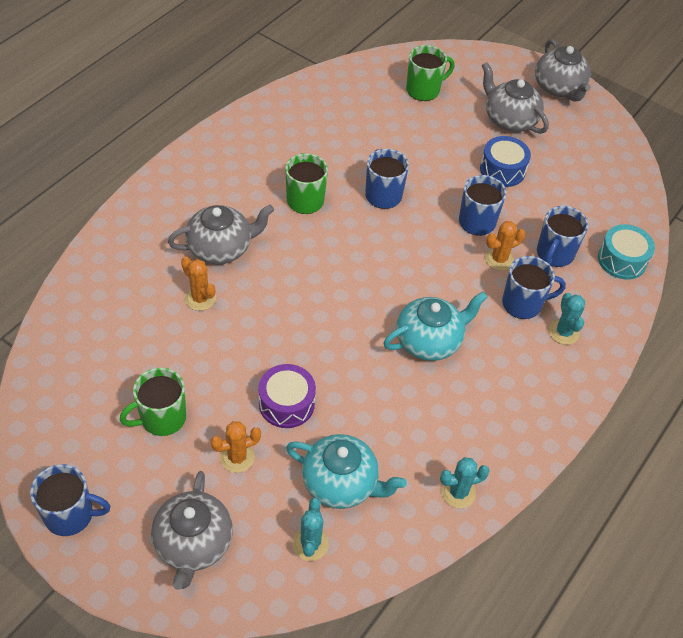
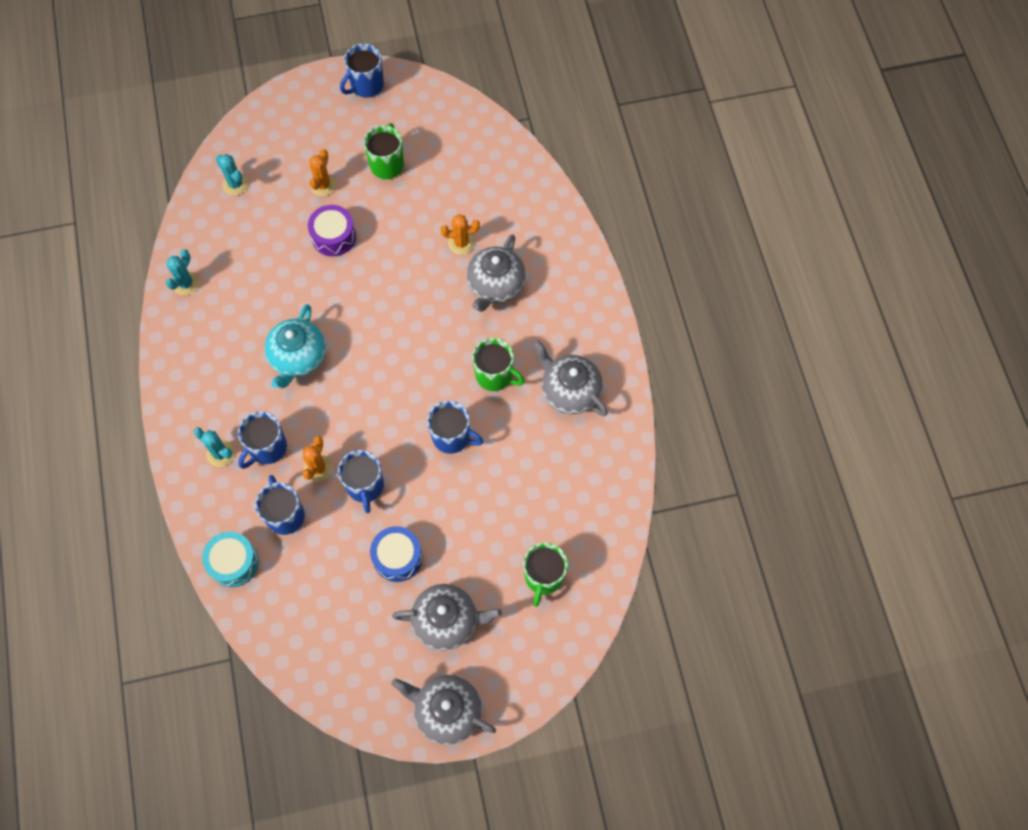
camera: 135 degrees right, 15 degrees up
grey teapot [151,471,233,590] -> grey teapot moved to [533,339,608,416]
turquoise teapot [286,434,407,509] -> none

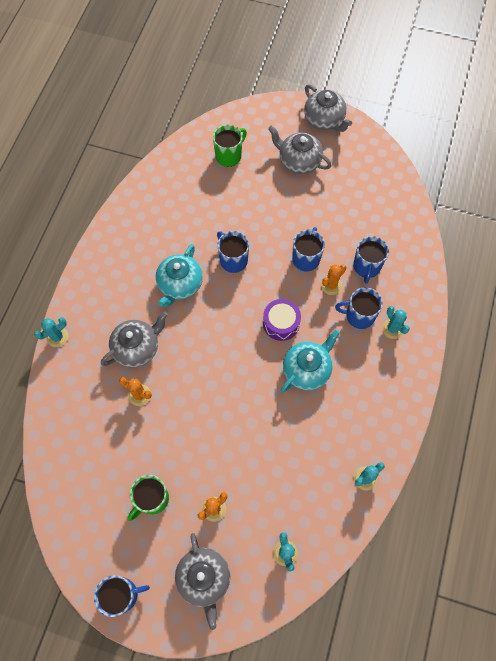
camera: 150 degrees left, 0 degrees up
turquoise drum [202,532,259,587] -> none
blue mug [238,411,287,469] -> blue mug turned 150 degrees counterclockwise [335,287,383,329]
purple drum [308,205,356,256] -> purple drum moved to [263,299,301,341]
blue drum [370,526,423,582] -> none
green mug [472,338,525,391] -> turquoise teapot [156,244,203,307]
grey teapot [533,339,608,416] -> grey teapot moved to [175,533,230,630]
none -> turquoise cactus [34,317,68,347]

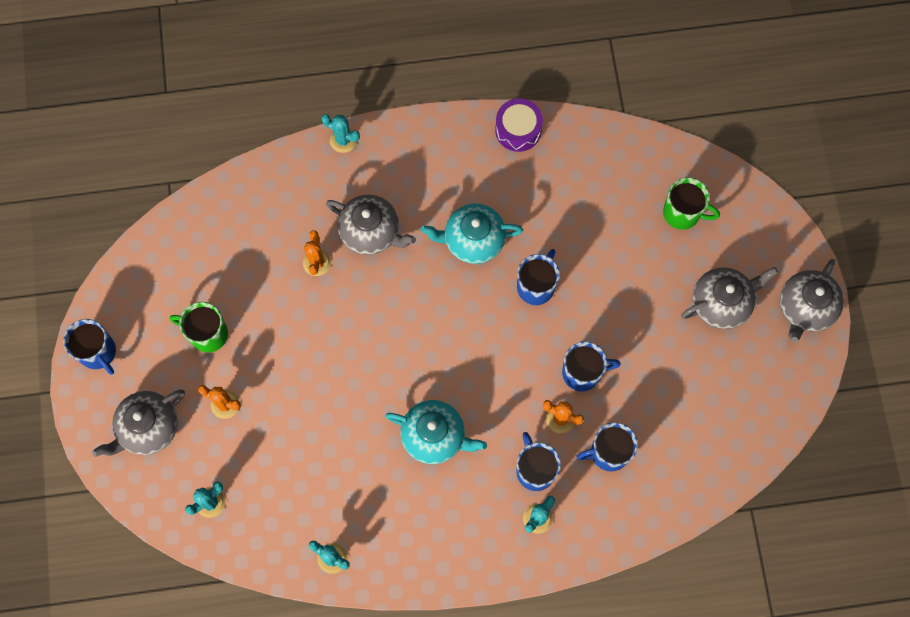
camera: 65 degrees right, 5 degrees up
purple drum [263,299,301,341] -> purple drum moved to [495,98,543,152]
grey teapot [268,126,332,174] -> grey teapot turned 60 degrees clockwise [681,267,778,329]

